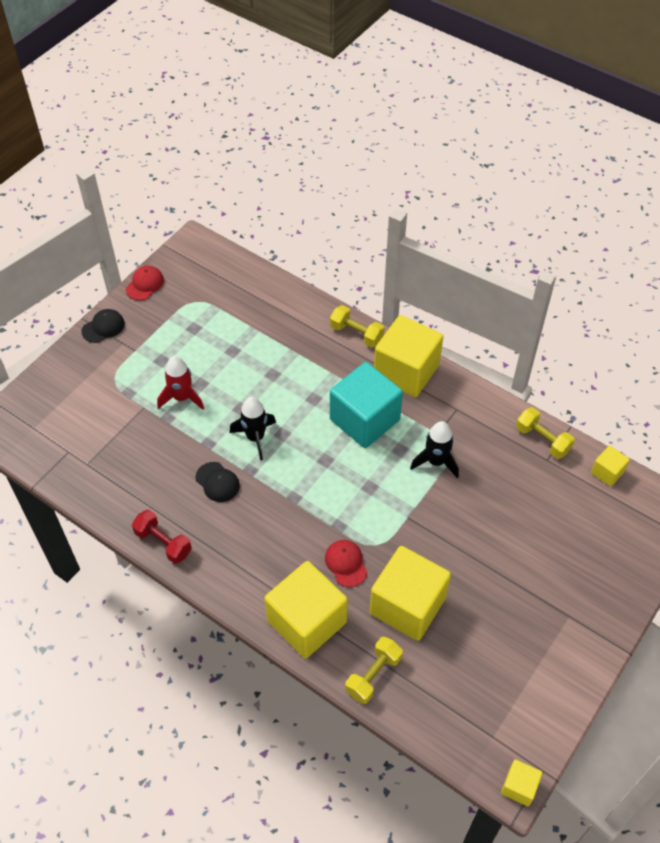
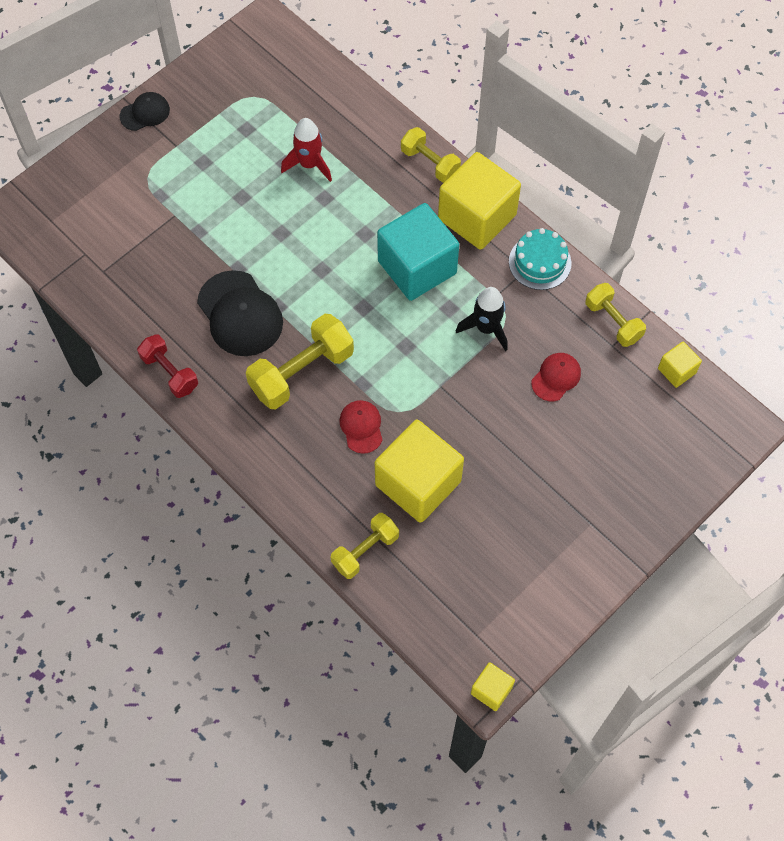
camera: 10 degrees right, 10 degrees up
red cap [126,265,164,300] -> red cap moved to [531,353,581,401]
red rocket [157,356,204,410] -> red rocket moved to [281,118,332,182]
black cap [195,462,240,502] -> black cap [197,270,283,356], size x1.82
black rocket [230,397,276,460] -> none
yellow cube [264,561,348,659] -> none
none -> yellow dumbbell [246,314,354,409]
none -> turquoise cake [509,228,571,290]

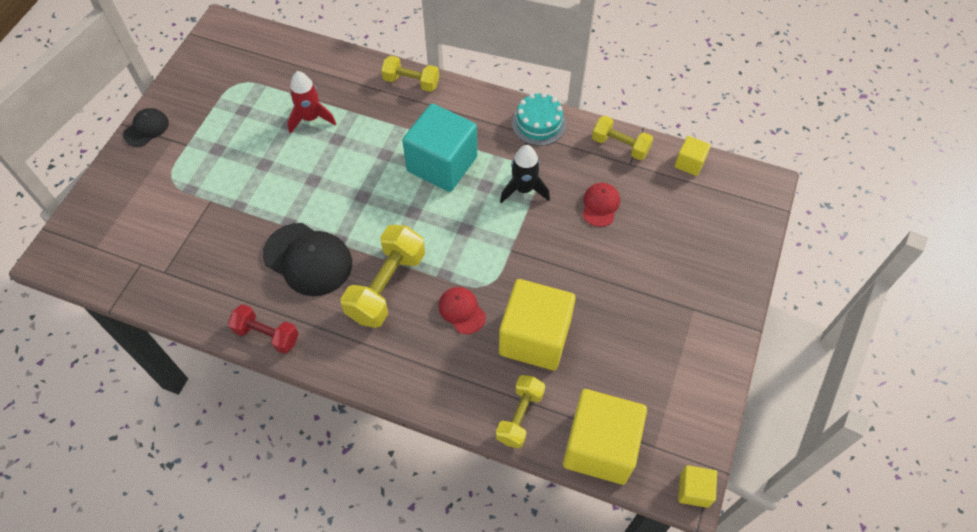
camera: 25 degrees left, 5 degrees down
yellow cube [438,152,521,250] -> yellow cube moved to [563,389,647,485]

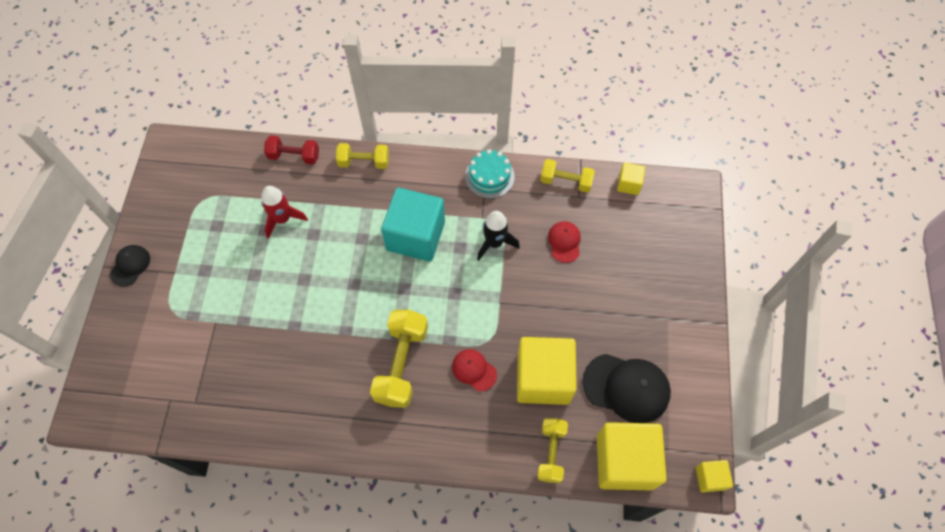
camera: 15 degrees left, 5 degrees up
red dumbbell [228,304,299,354] -> red dumbbell moved to [264,135,319,165]
black cap [263,223,352,296] -> black cap moved to [582,354,671,423]

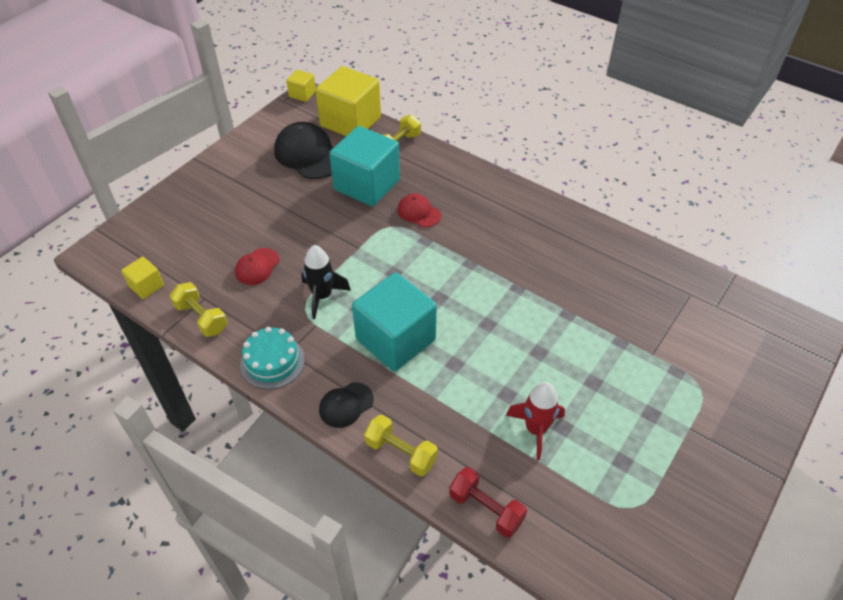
camera: 150 degrees left, 15 degrees down
black cap [110,245,150,287] -> black cap moved to [319,382,374,428]
yellow dumbbell [370,310,428,408] -> none
red cap [452,349,497,391] -> red cap turned 150 degrees clockwise [397,194,441,227]
yellow cube [517,337,577,405] -> turquoise cube [329,126,400,207]

